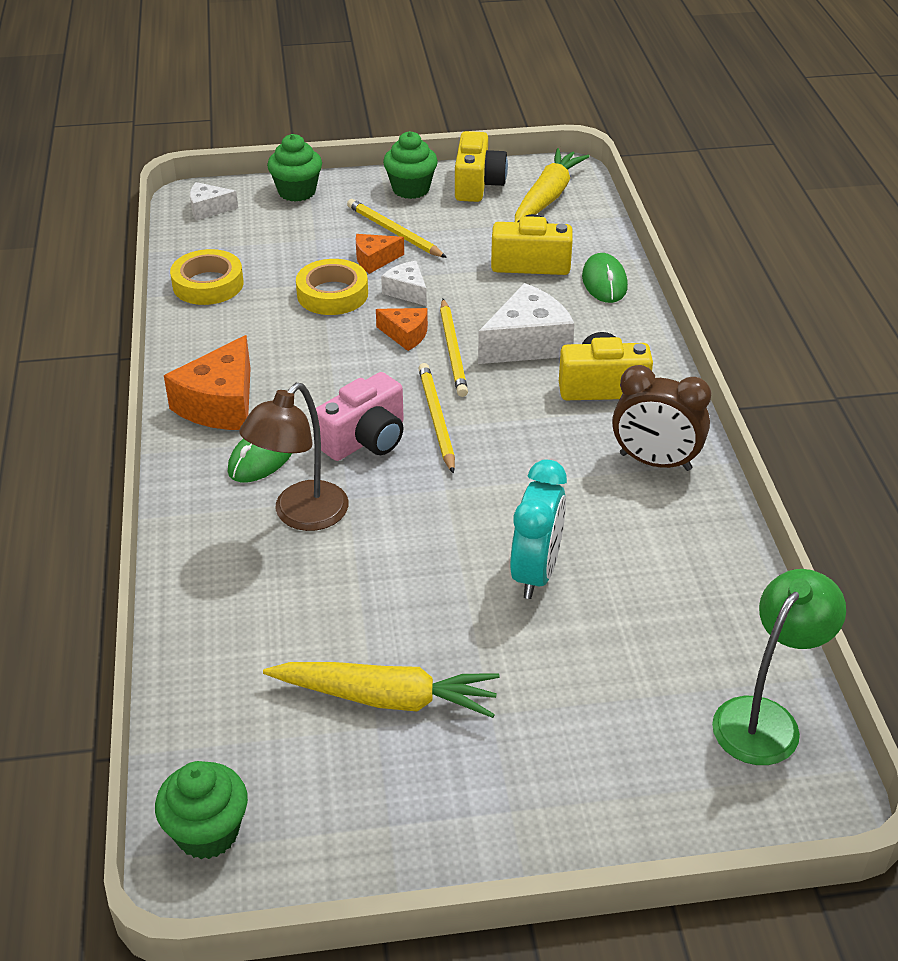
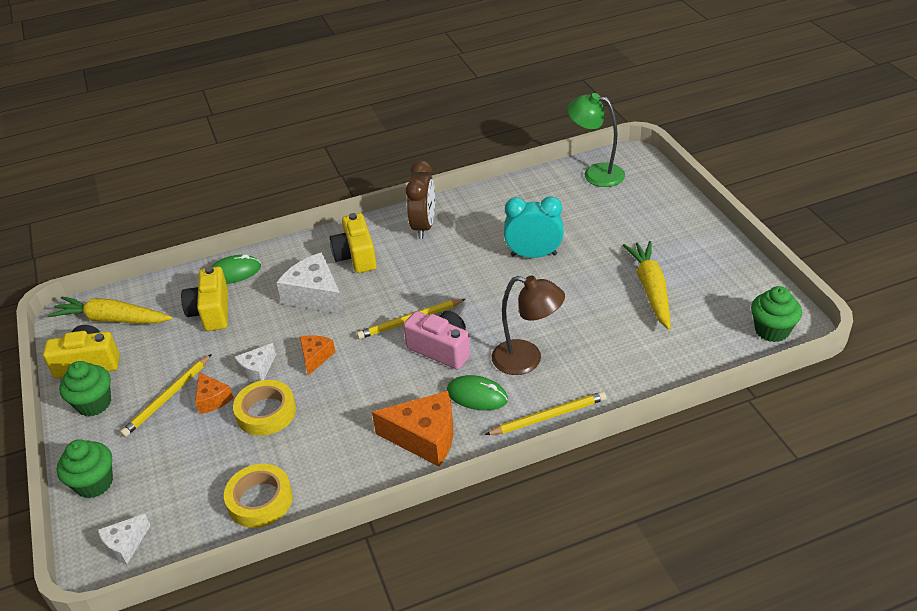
camera: 100 degrees left, 0 degrees up
white cheese [190,182,238,220] -> white cheese turned 60 degrees clockwise [98,514,151,564]
yellow pencil [440,299,468,397] -> yellow pencil moved to [485,392,606,435]

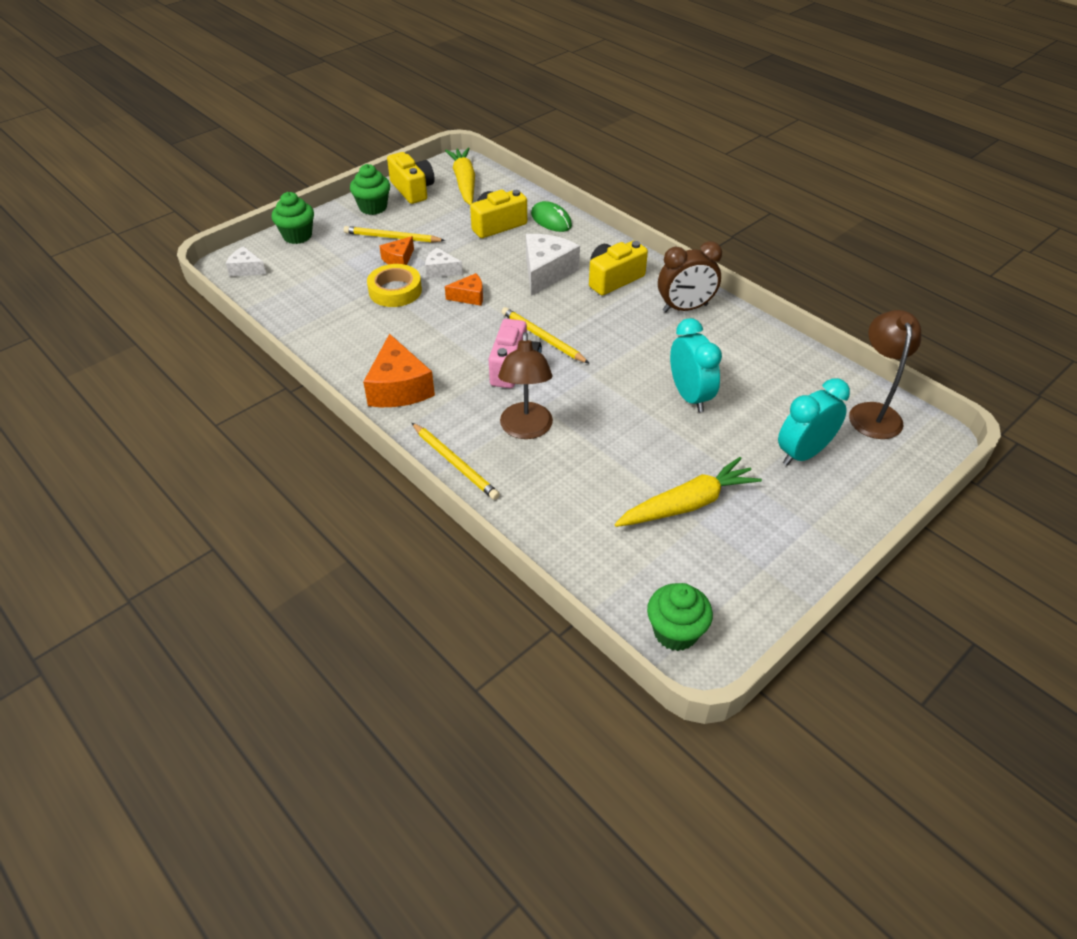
camera: 65 degrees right, 5 degrees up
yellow tape [224,464,293,528] -> none
green mouse [447,375,508,411] -> none
green lamp [567,93,625,187] -> brown lamp [849,310,921,439]
none -> turquoise clock [778,378,850,466]

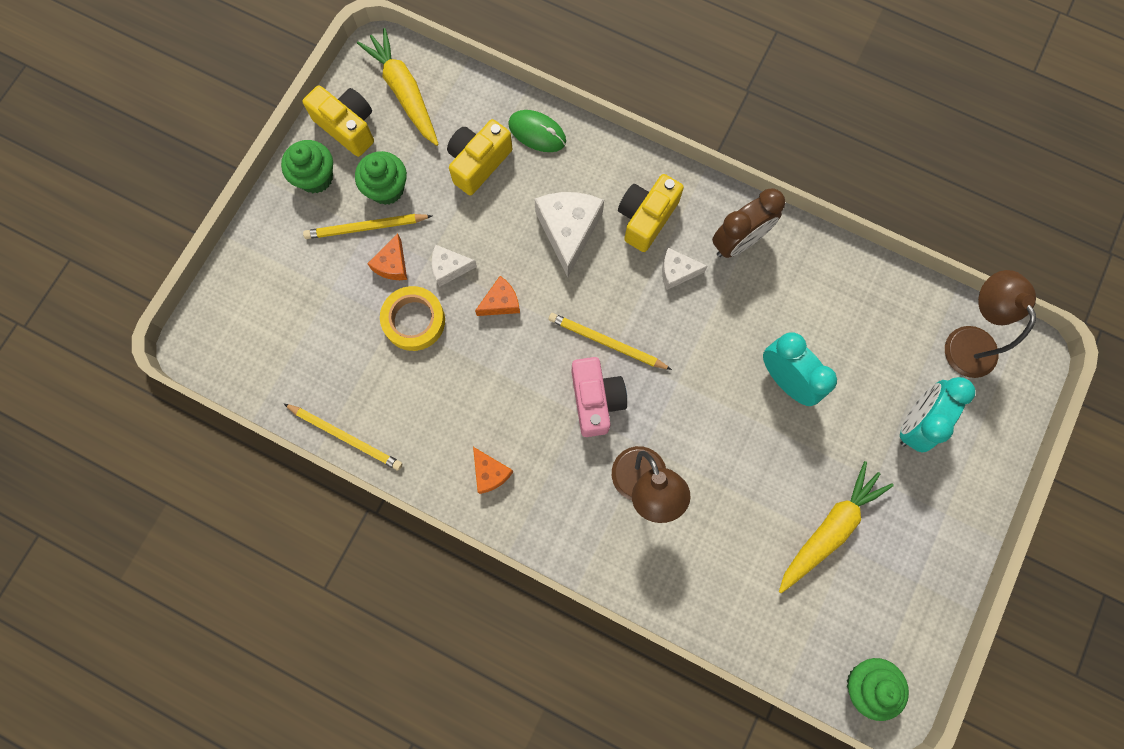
camera: 20 degrees left, 30 degrees up
white cheese [226,246,266,277] -> white cheese moved to [662,248,708,290]
green cupcake [271,192,314,244] -> green cupcake moved to [355,151,407,205]
orange cheese [363,334,435,407] -> orange cheese [473,447,513,494], size x0.55
yellow pencil [412,423,500,500] -> yellow pencil moved to [283,403,402,470]

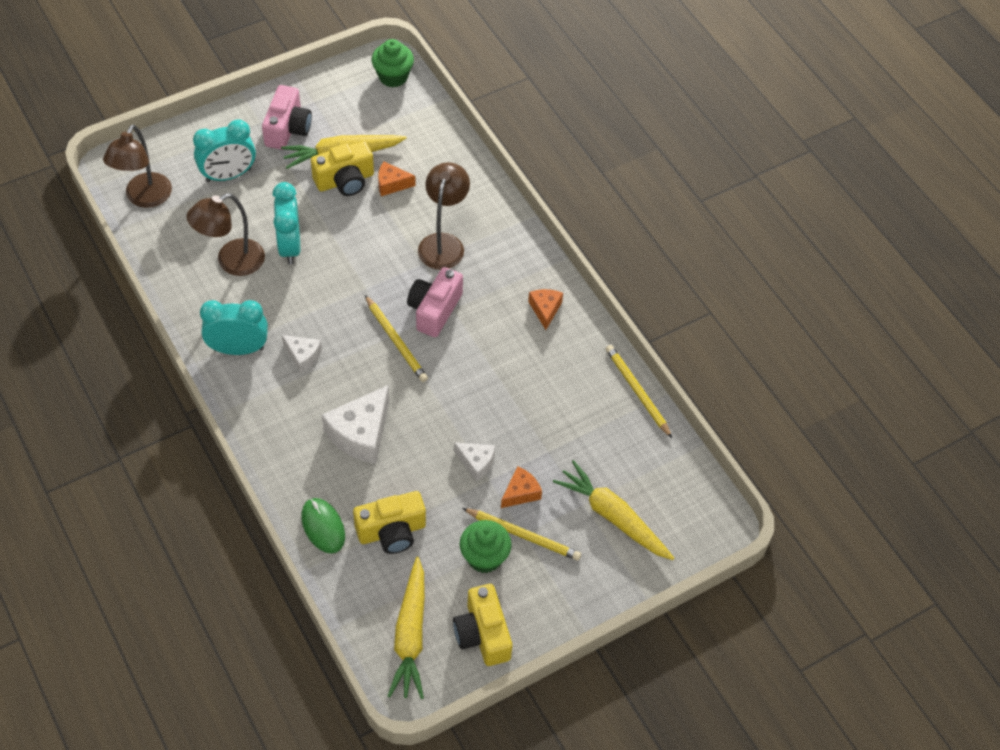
camera: 150 degrees left, 20 degrees down
green cupcake [281,140,333,194] -> none
yellow tape [380,286,445,351] -> none
orange cheese [475,276,520,316] -> orange cheese moved to [378,162,416,196]
yellow camera [618,174,684,252] -> yellow camera moved to [311,141,374,196]
brown clock [712,188,785,258] -> turquoise clock [200,300,268,355]
none -> brown lamp [187,193,265,276]
none -> pink camera [262,85,312,150]
none -> yellow carrot [553,460,674,560]

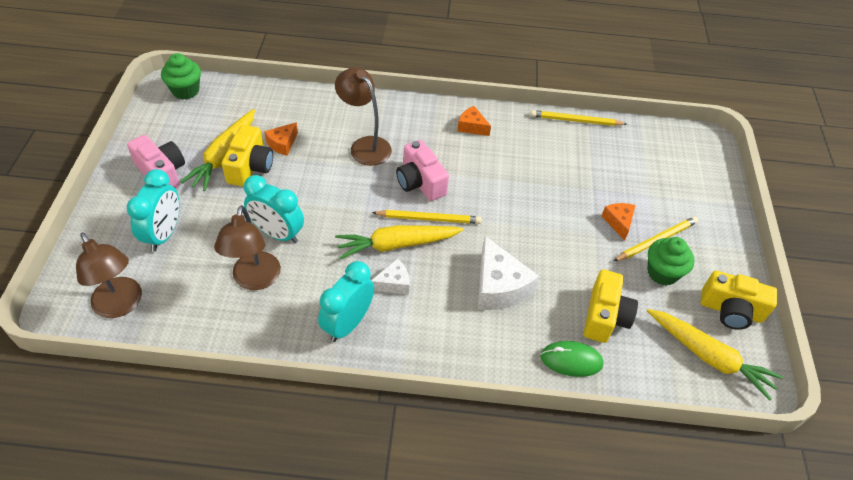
camera: 55 degrees left, 5 degrees down
white cheese [454,442,495,481] -> none
yellow carrot [553,460,674,560] -> yellow carrot moved to [335,225,464,259]

